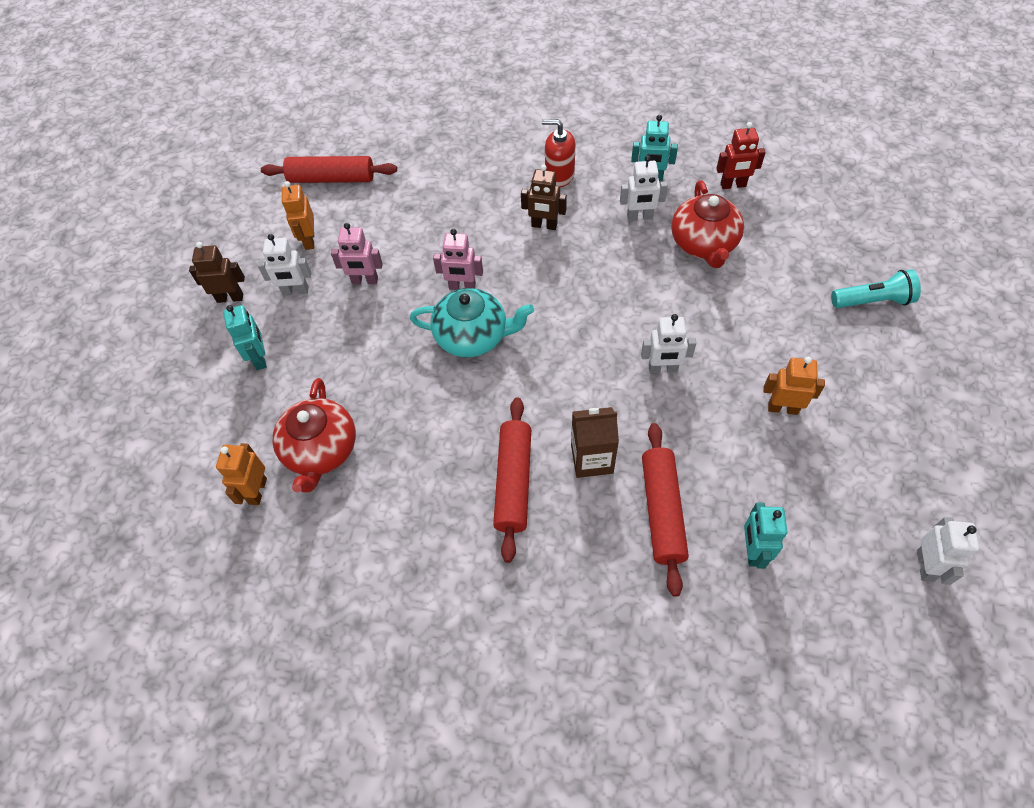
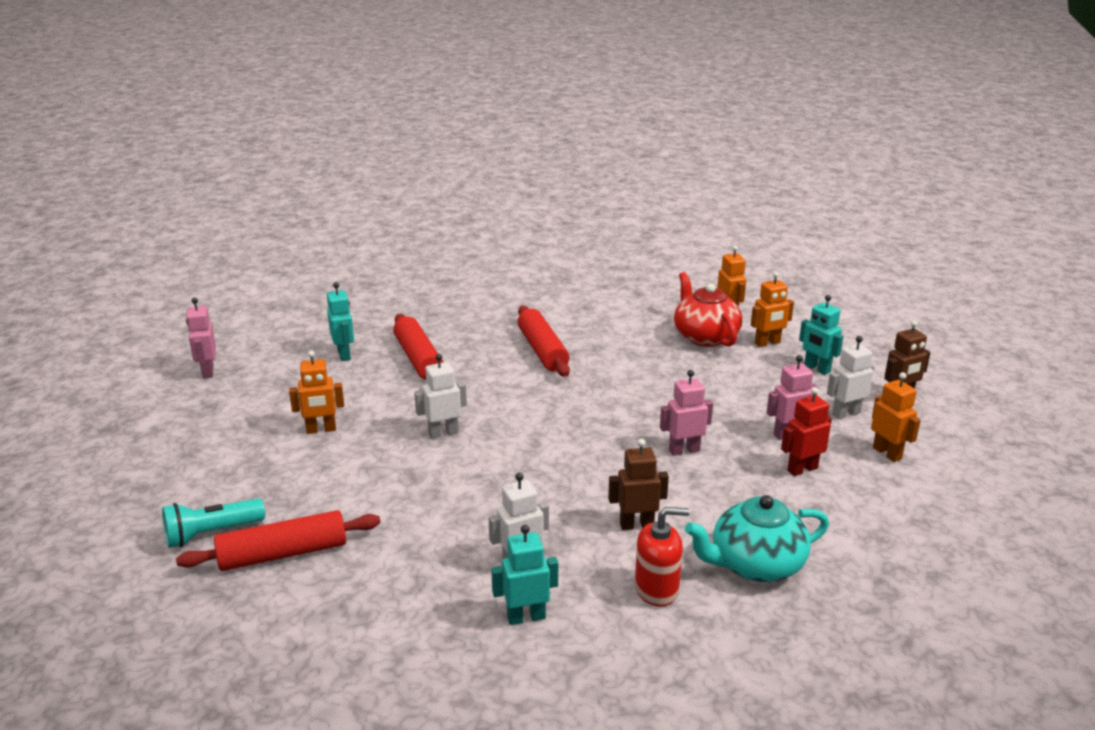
camera: 155 degrees right, 30 degrees down
red rolling pin [261,156,397,183] -> red rolling pin moved to [176,510,381,571]
turquoise teapot [410,288,534,357] -> turquoise teapot moved to [685,495,829,582]
brown carton [571,407,619,478] -> none
red teapot [671,180,744,268] -> none
red robot [716,122,766,189] -> red robot moved to [781,387,832,476]
white robot [917,517,979,585] -> pink robot [186,298,216,379]
none -> orange robot [751,272,794,347]

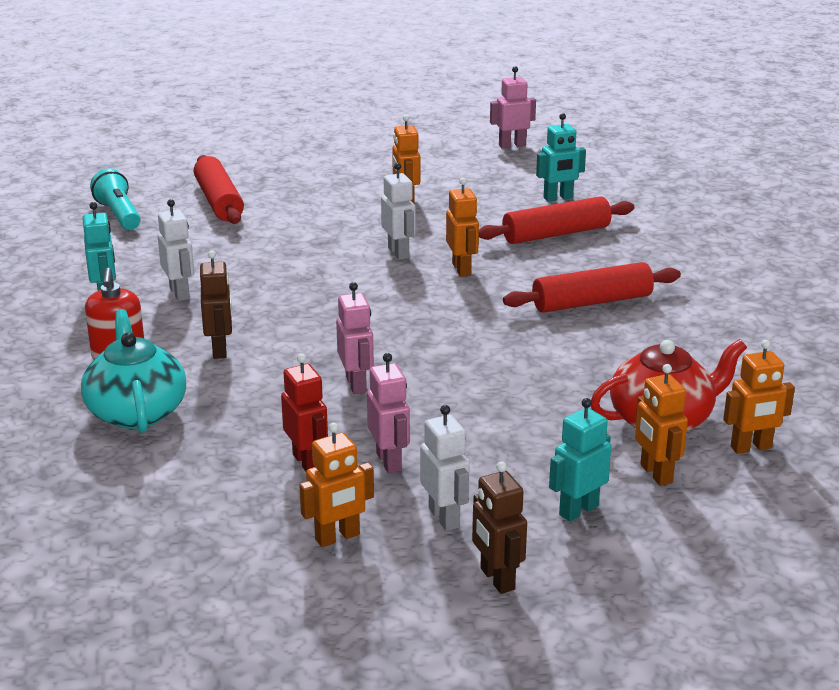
camera: 90 degrees right, 0 degrees up
turquoise flashlight [162,498,265,548] -> turquoise flashlight moved to [90,168,141,230]
none -> orange robot [446,178,479,277]

